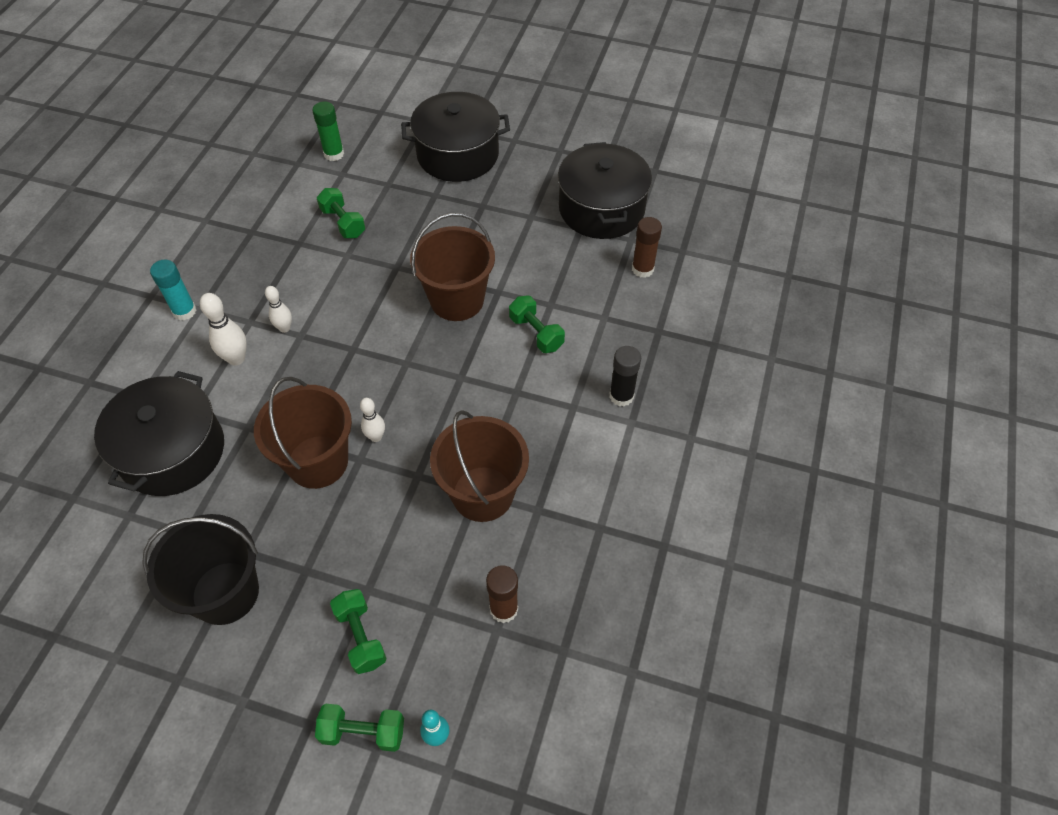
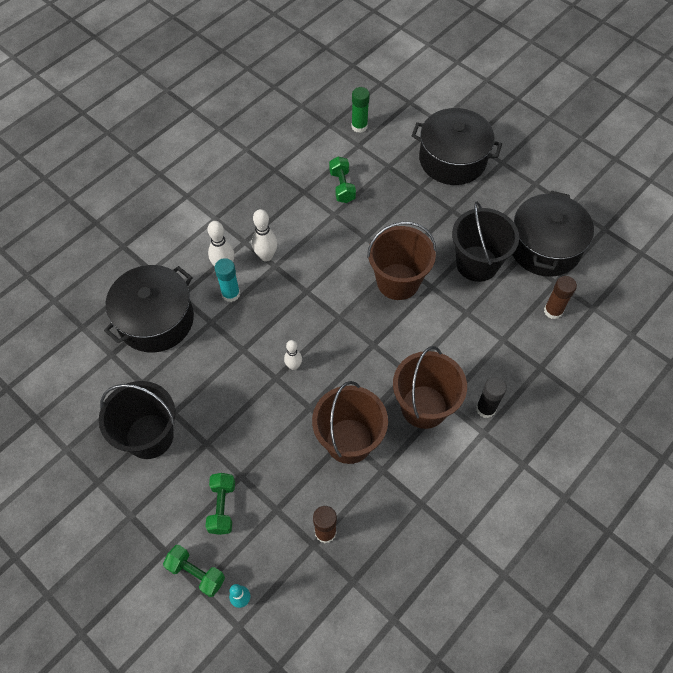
camera: 25 degrees right, 5 degrees up
turquoise glue stick [150,260,196,320] -> turquoise glue stick moved to [215,258,240,302]
brown bucket [254,377,352,489] -> brown bucket moved to [393,346,467,429]
white bowling pin [265,286,292,333] -> white bowling pin [252,209,277,262], size x1.53
green dumbbell [509,296,565,353] -> none
none -> black bucket [452,201,519,282]

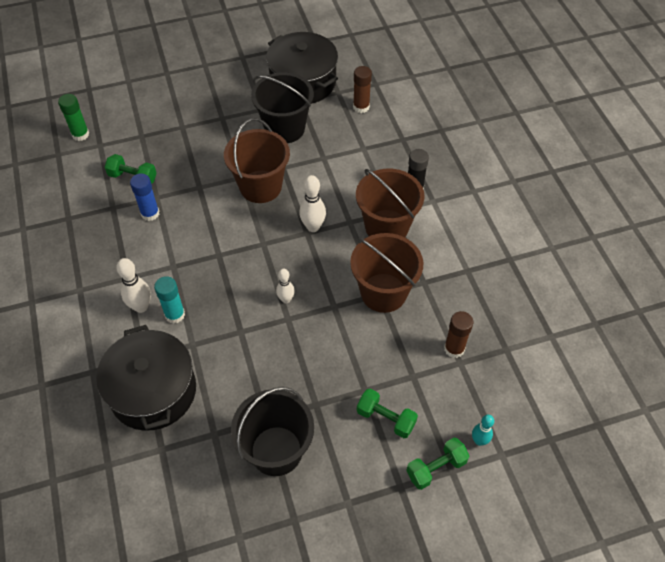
camera: 60 degrees left, 5 degrees down
white bowling pin [252,209,277,262] -> white bowling pin moved to [299,175,326,232]
black pot [412,108,502,185] -> none
none -> blue glue stick [130,173,160,221]

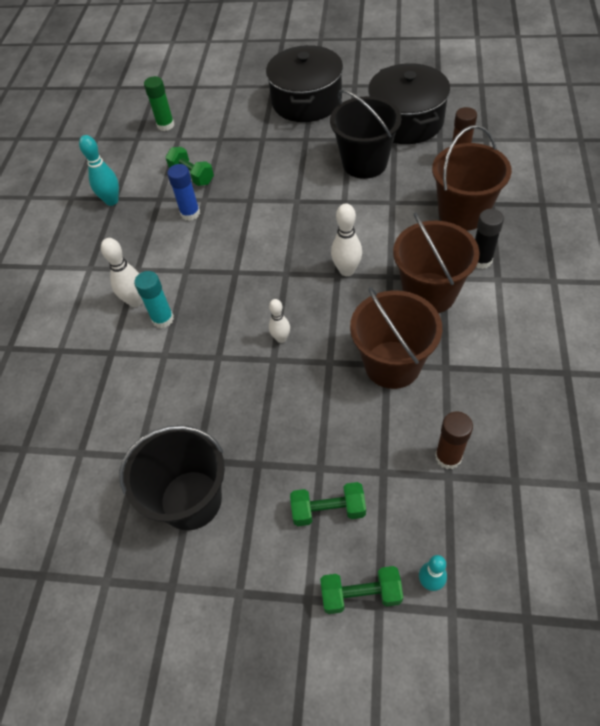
camera: 30 degrees right, 0 degrees up
black pot [96,325,196,431] -> black pot moved to [266,45,343,122]
brown bucket [224,118,290,203] -> brown bucket moved to [432,125,512,231]
green dumbbell [357,389,418,438] -> green dumbbell turned 60 degrees counterclockwise [290,482,366,526]
none -> turquoise bowling pin [79,135,119,206]

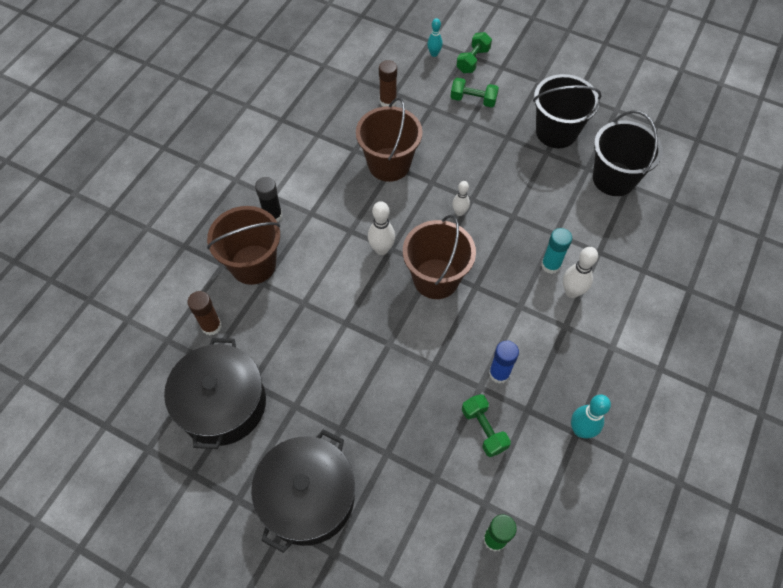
camera: 165 degrees left, 5 degrees up
green dumbbell [320,566,403,614] -> green dumbbell turned 75 degrees counterclockwise [456,32,492,73]
black bucket [330,90,401,179] -> black bucket moved to [593,110,663,196]
brown bucket [393,212,480,313] -> brown bucket moved to [403,215,476,299]

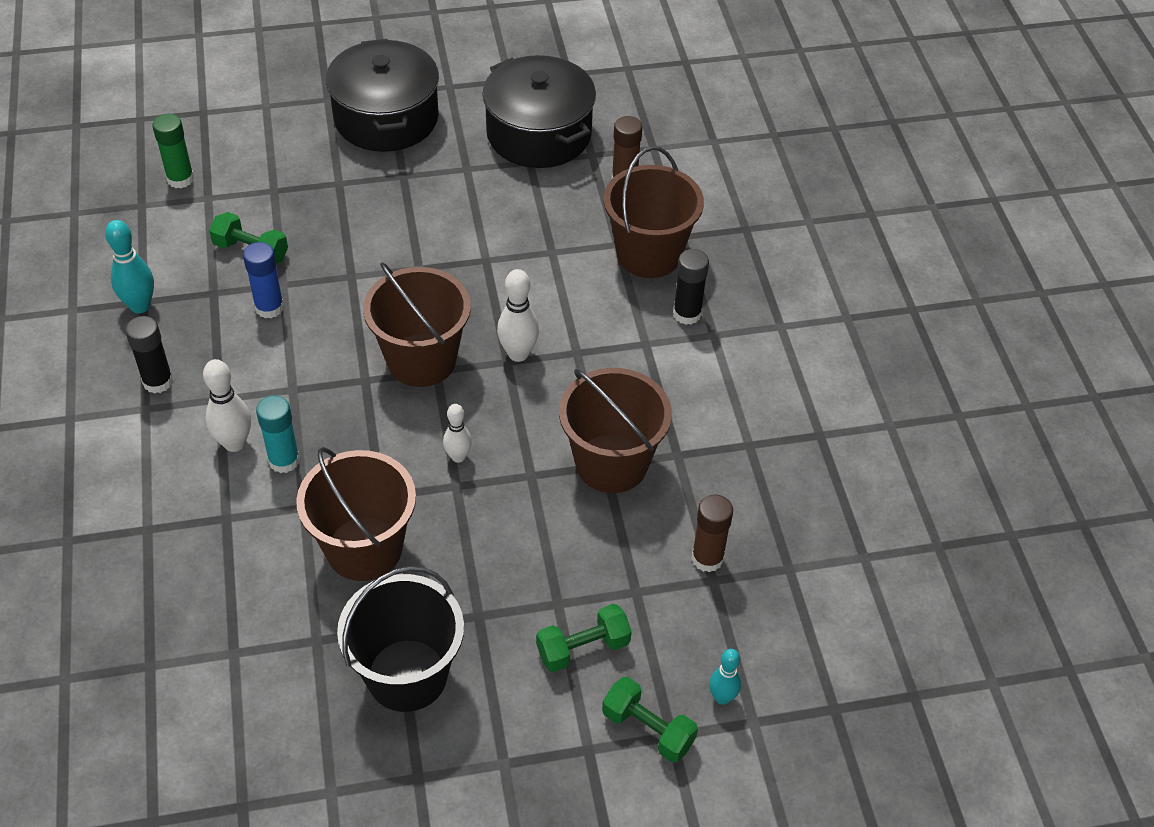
camera: 140 degrees right, 10 degrees down
green dumbbell [456,32,492,73] -> green dumbbell turned 45 degrees counterclockwise [602,677,698,762]
black bucket [593,110,663,196] -> none
none -> black glue stick [125,316,173,394]
none -> brown bucket [296,447,416,581]

